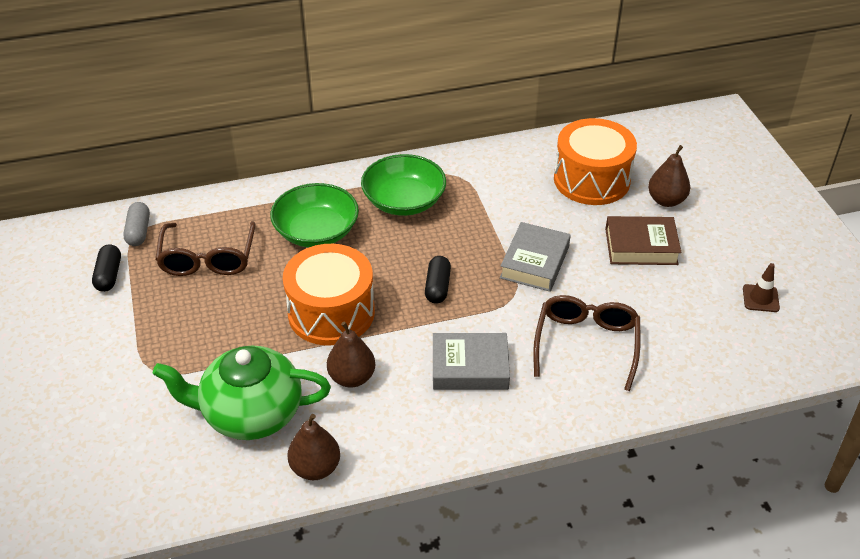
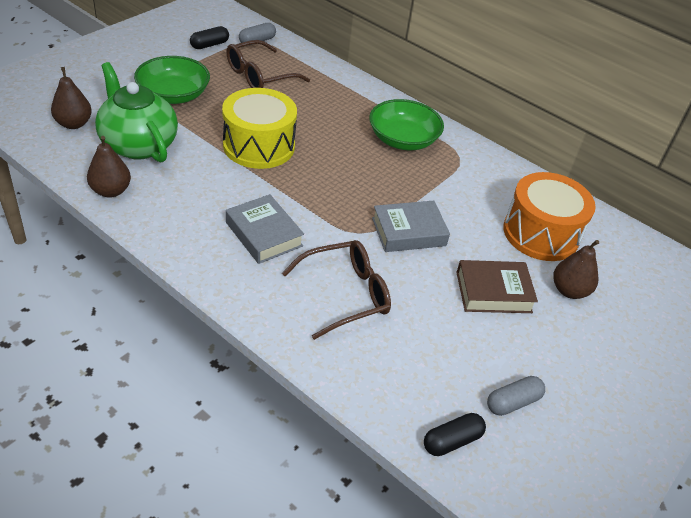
camera: 50 degrees right, 0 degrees up
green bowl [270,183,359,247] -> green bowl moved to [134,56,210,104]
orange drum [283,244,375,346] -> yellow drum [222,88,297,169]
brown pear [327,322,375,387] -> brown pear moved to [51,67,92,129]
black capsule [425,256,451,304] -> black capsule moved to [424,413,486,456]
brown book [605,216,681,265] -> brown book turned 60 degrees counterclockwise [456,260,538,313]
brown traffic cone [743,263,780,312] -> grey capsule [487,376,545,416]

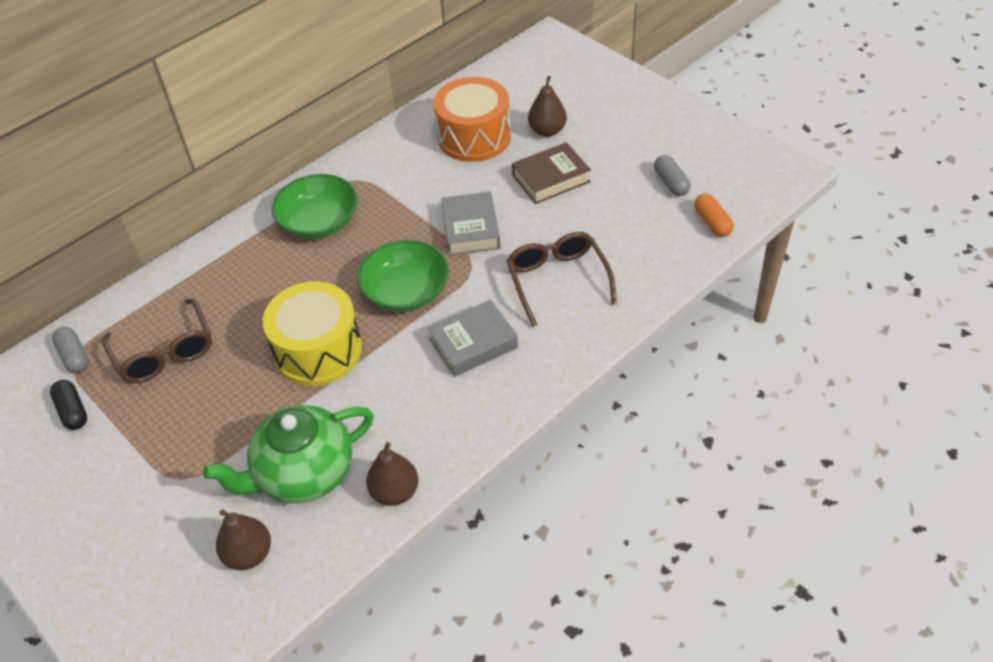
camera: 75 degrees left, 5 degrees up
green bowl [134,56,210,104] -> green bowl moved to [357,240,449,312]
black capsule [424,413,486,456] -> orange capsule [694,194,734,237]
brown book [456,260,538,313] -> brown book turned 60 degrees clockwise [512,142,591,204]

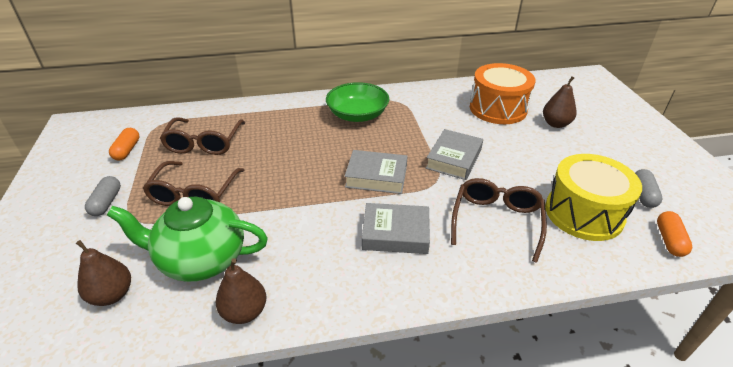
camera: 30 degrees right, 10 degrees down
black capsule [50,380,87,430] -> orange capsule [109,128,140,161]
grey capsule [52,327,89,373] -> grey capsule moved to [85,176,121,216]
yellow drum [263,282,362,386] -> yellow drum moved to [545,154,642,241]
green bowl [357,240,449,312] -> grey book [345,150,407,194]
brown book [512,142,591,204] -> none
none -> brown glasses [142,161,244,206]

